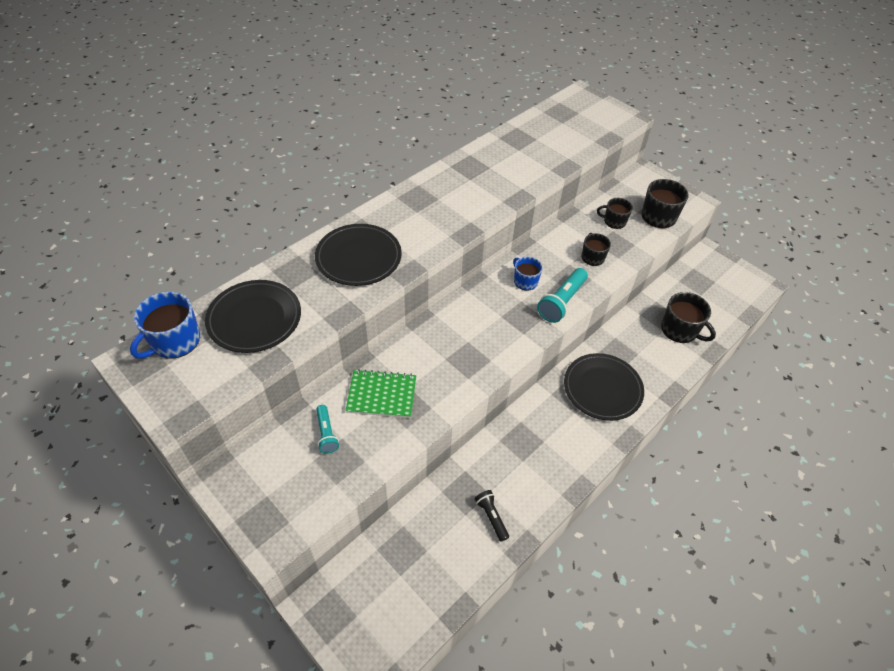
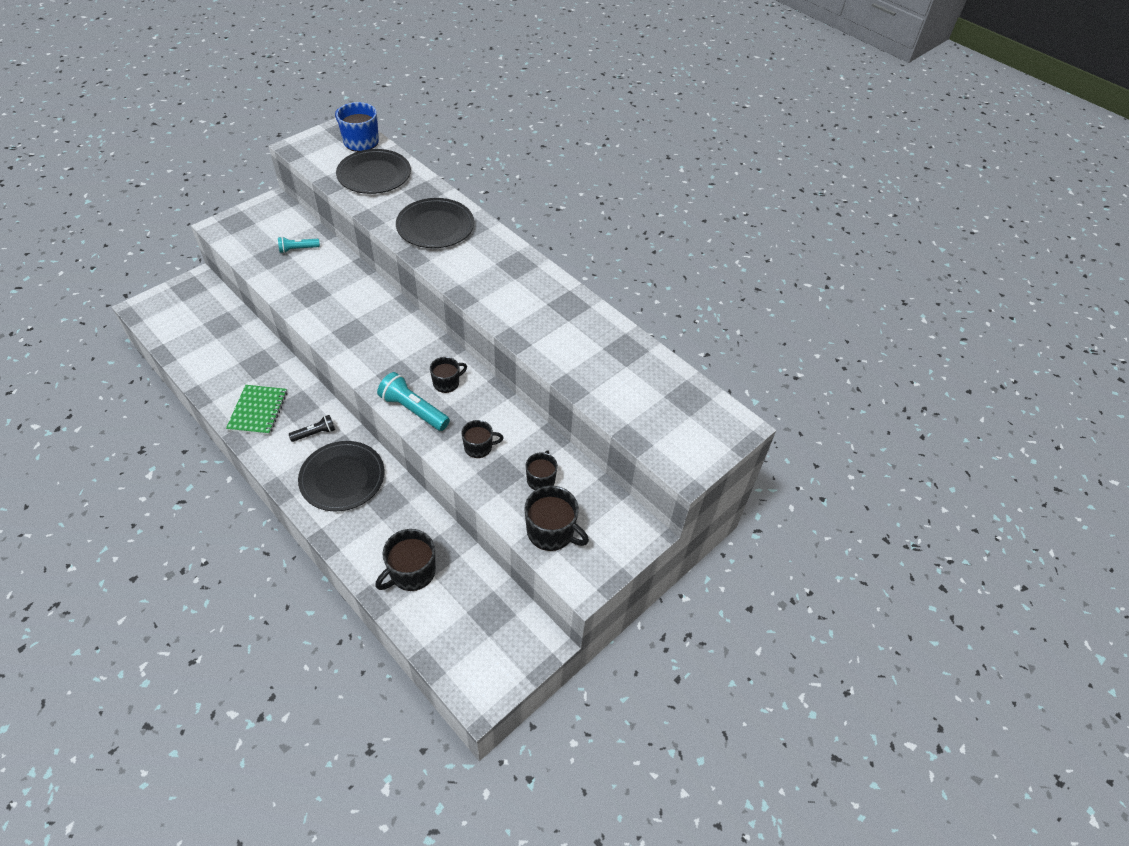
camera: 90 degrees right, 0 degrees up
green notebook [345,369,416,418] -> green notebook moved to [226,385,287,435]
black flashlight [475,490,509,542] -> black flashlight moved to [289,415,335,442]
blue mug [513,257,543,291] -> black mug [430,357,467,393]

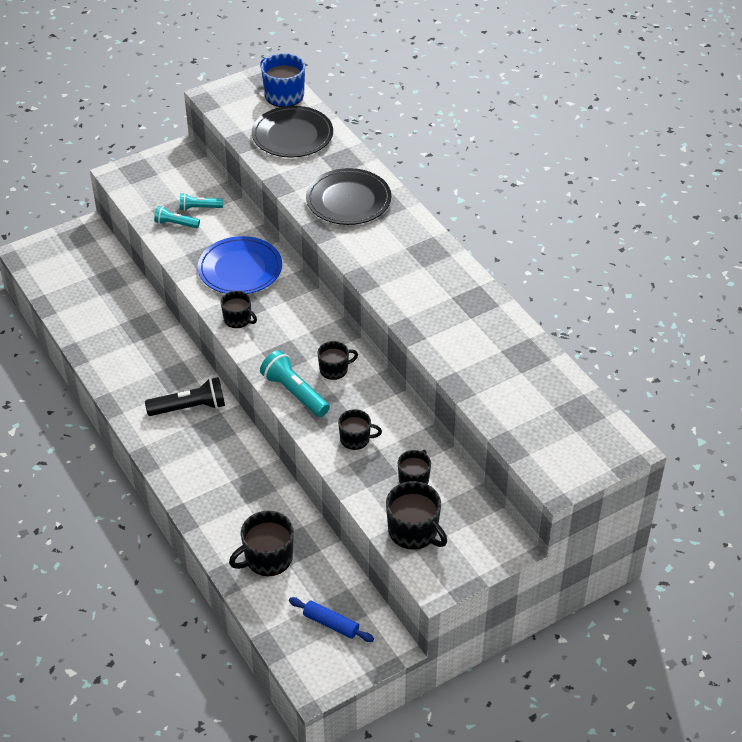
camera: 15 degrees right, 5 degrees down
green notebook [226,385,287,435] -> none
black flashlight [289,415,335,442] -> black flashlight [145,377,225,416], size x1.65
black plate [298,441,385,511] -> none
none -> turquoise flashlight [154,206,200,228]
none -> blue plate [198,236,282,294]
none -> black mug [221,291,257,328]
none -> blue rolling pin [289,597,374,642]

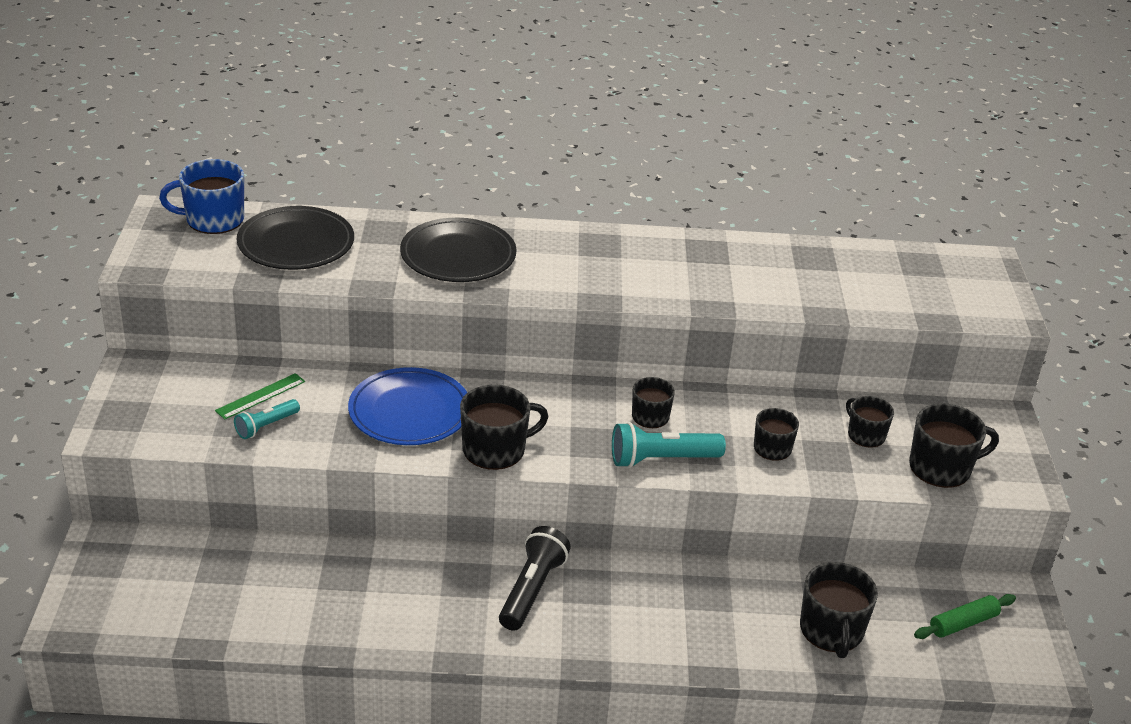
camera: 60 degrees left, 10 degrees down
turquoise flashlight [180,193,223,211] -> green ruler [215,373,305,419]
black mug [221,291,257,328] -> black mug [460,385,549,470], size x1.59
blue rolling pin [289,597,374,642] -> green rolling pin [914,594,1016,639]

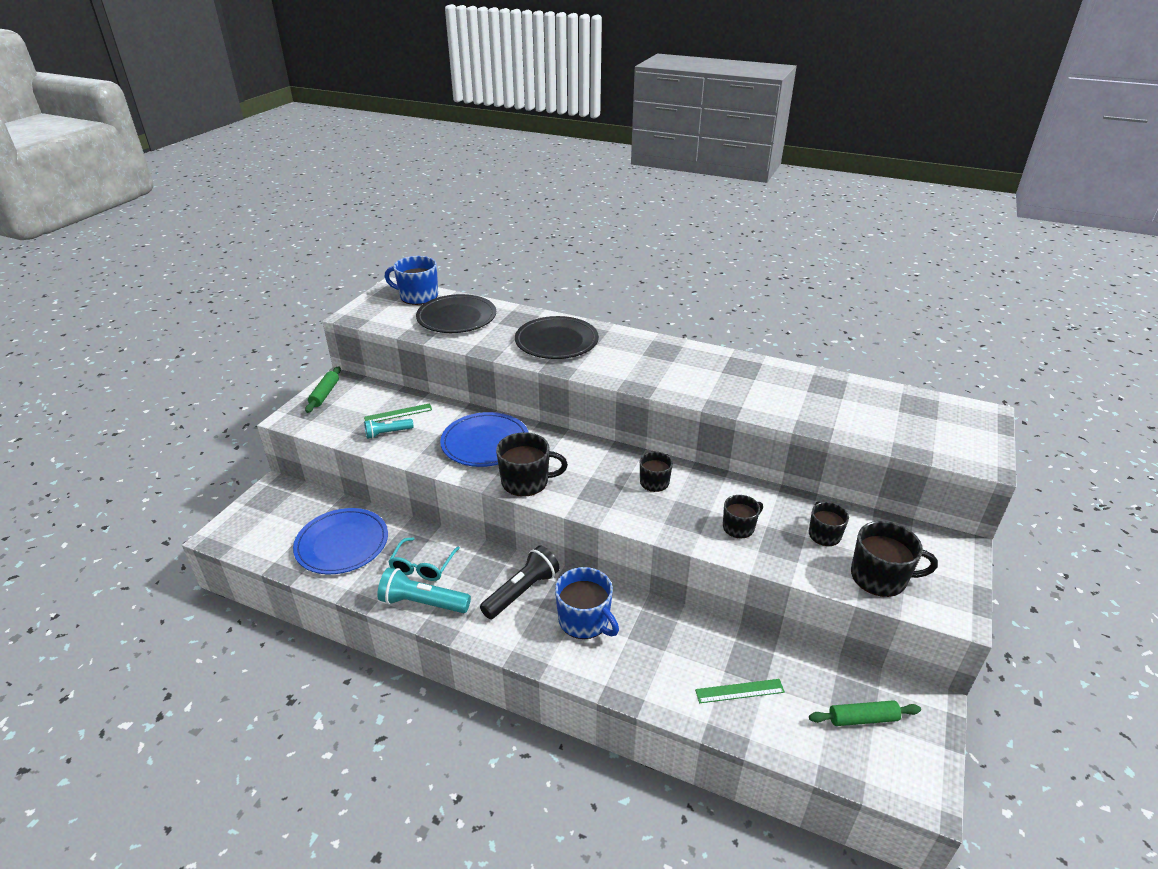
camera: 25 degrees right, 0 degrees up
turquoise flashlight [612,422,726,468] -> turquoise flashlight moved to [377,568,471,613]
black mug [800,562,878,658] -> green ruler [695,679,785,703]
none -> blue plate [293,508,388,574]
none -> green rolling pin [305,366,341,413]
none -> turquoise glasses [388,537,460,581]
none -> blue mug [555,567,619,639]

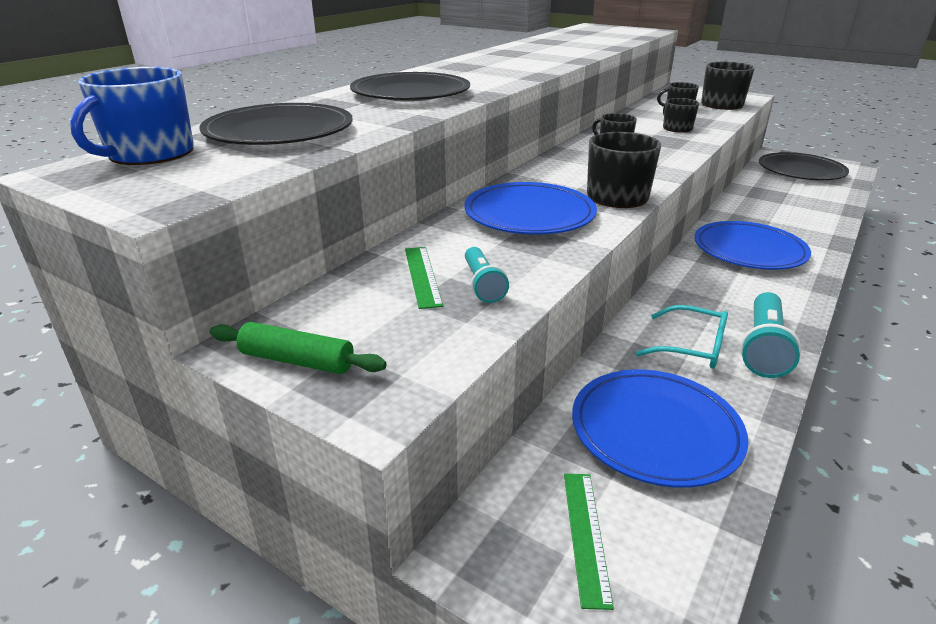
camera: 80 degrees left, 5 degrees down
black flashlight [480,545,560,619] -> none
blue mug [555,567,619,639] -> blue plate [694,221,811,270]
green ruler [695,679,785,703] -> green ruler moved to [564,474,614,610]
green rolling pin [809,700,921,726] -> black plate [759,152,849,180]

